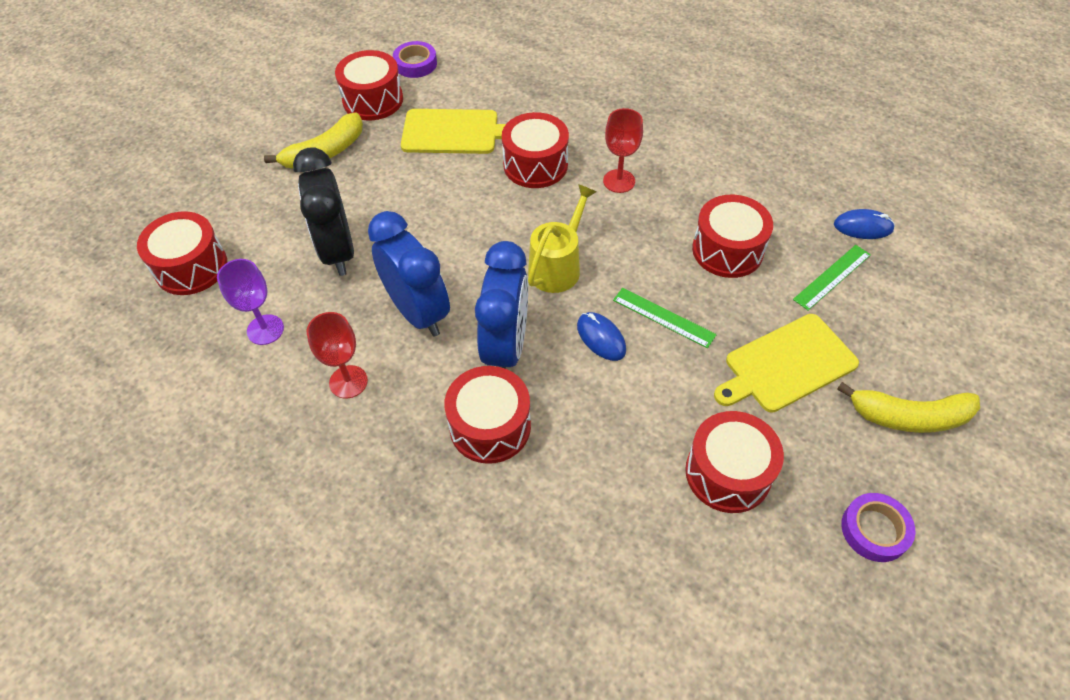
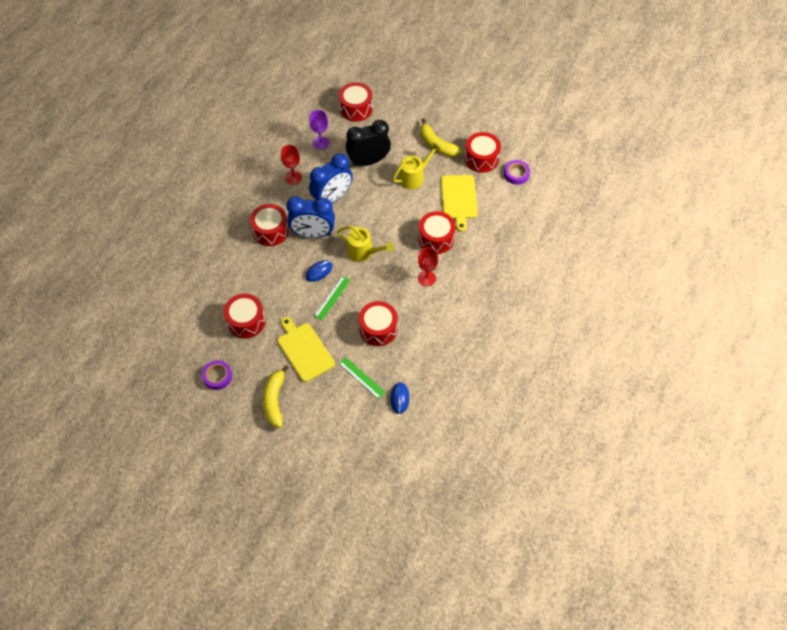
camera: 85 degrees right, 5 degrees up
none -> yellow watering can [393,143,441,189]

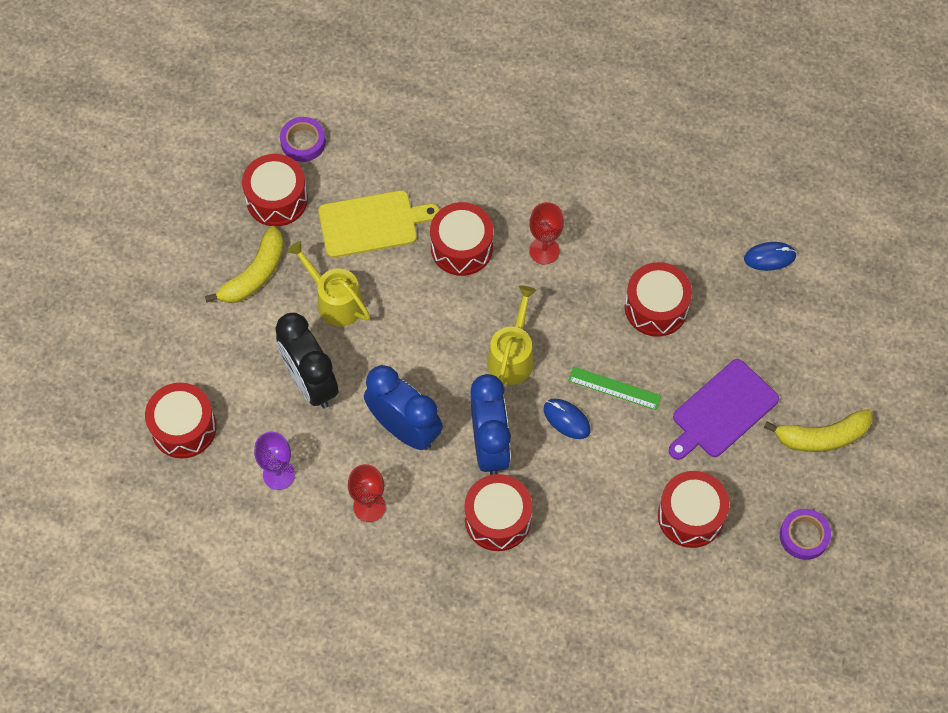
camera: 100 degrees left, 5 degrees up
yellow cutting board [277,317,335,382] -> purple cutting board [668,359,779,460]
green ruler [339,357,386,399] -> none

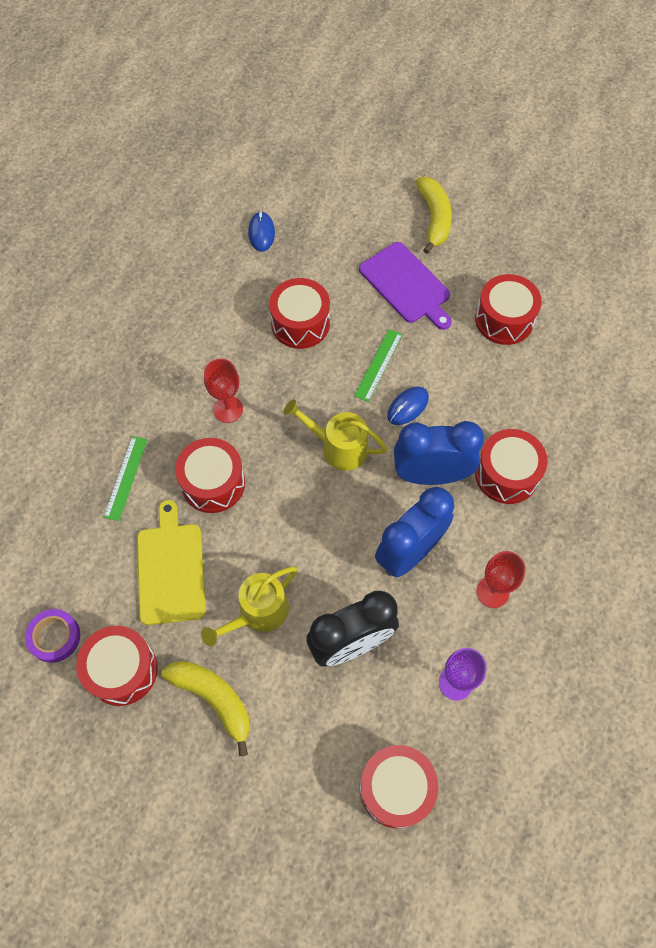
camera: 85 degrees left, 0 degrees up
purple tape [780,509,831,560] -> none
none -> green ruler [103,436,148,521]

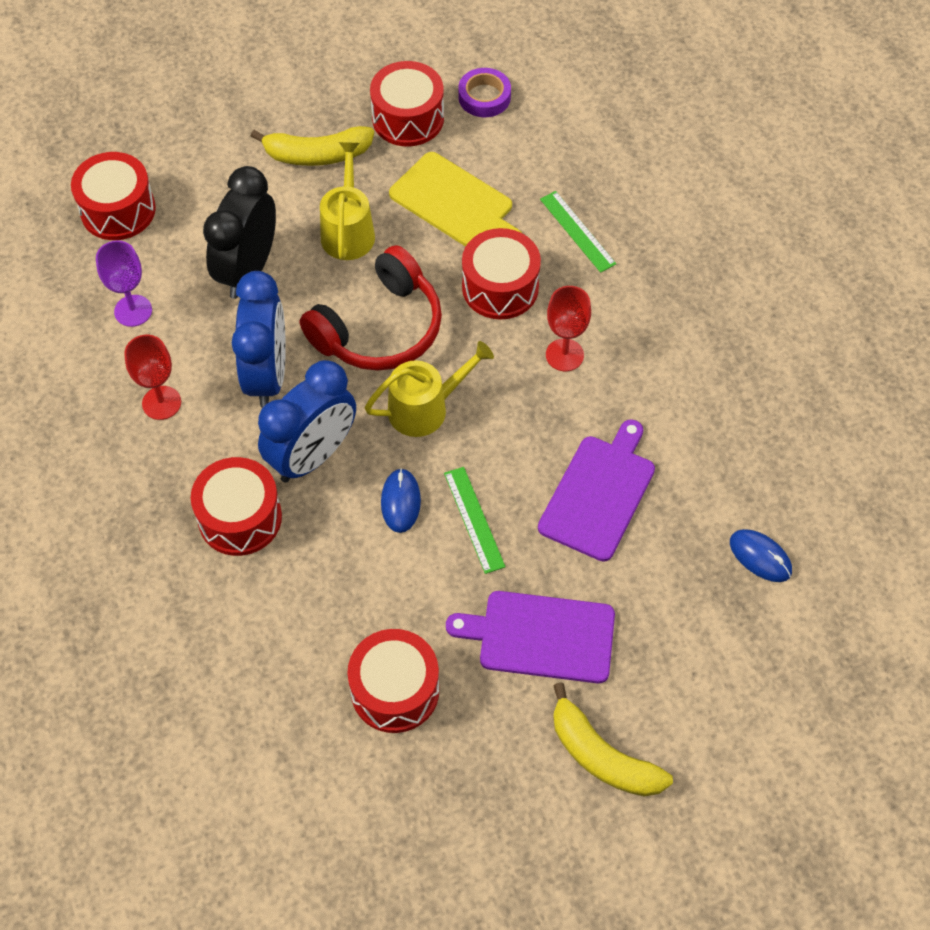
camera: 135 degrees right, 5 degrees down
red drum [269,278,330,349] -> purple cutting board [538,419,655,562]
none -> red headphones [300,245,442,371]

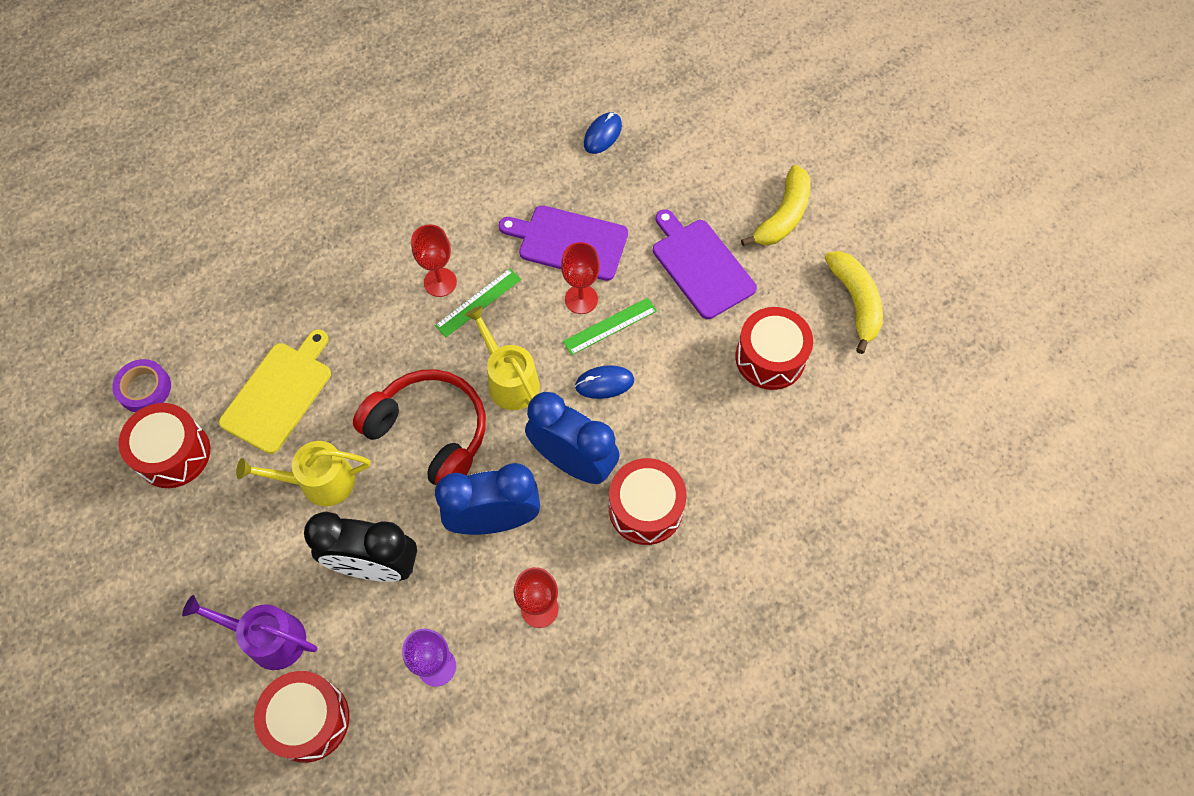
camera: 100 degrees left, 5 degrees up
yellow banana [251,126,374,166] -> yellow banana moved to [825,251,883,354]
purple cutting board [446,591,615,683] -> purple cutting board turned 150 degrees clockwise [653,209,757,319]
red drum [462,228,541,319] -> none
green ruler [540,191,616,273] -> green ruler moved to [435,268,521,337]
none -> purple watering can [182,595,317,670]
none -> red goblet [561,242,600,314]

